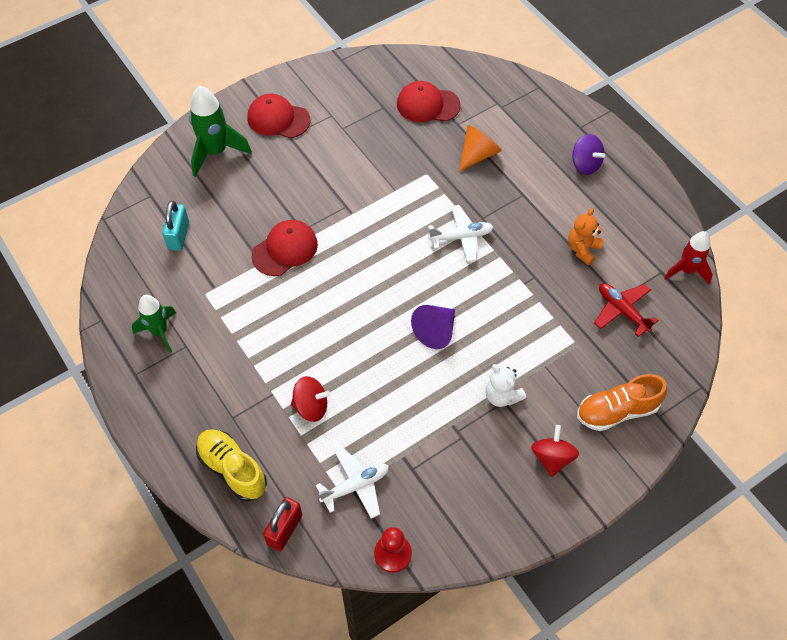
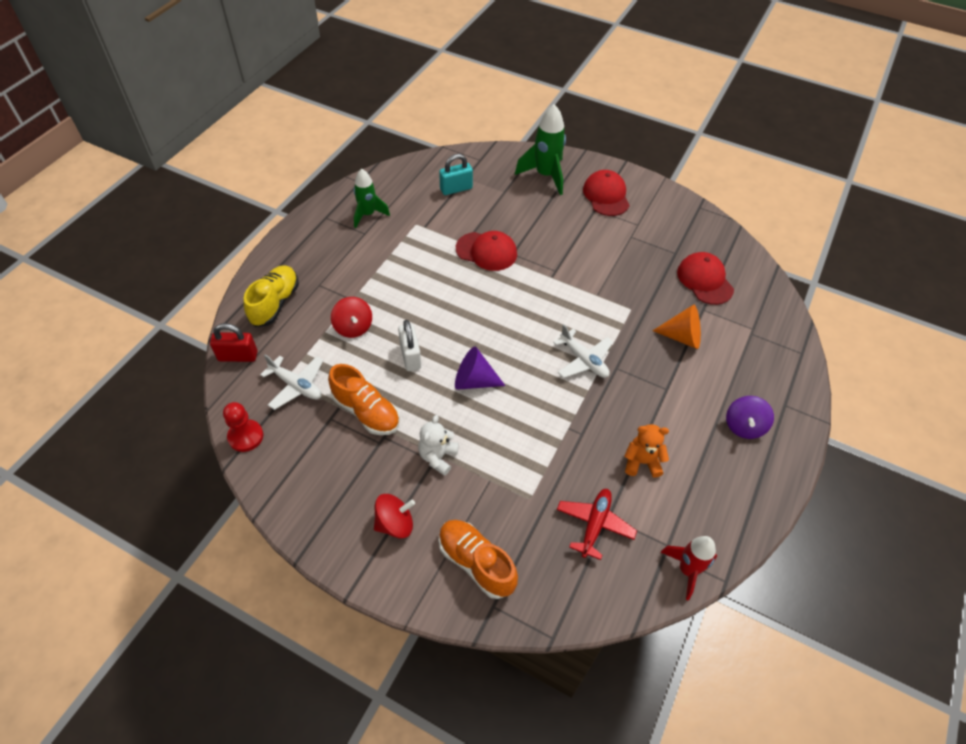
camera: 60 degrees right, 5 degrees down
none -> orange shoe [328,364,400,435]
none -> white padlock [398,320,421,371]

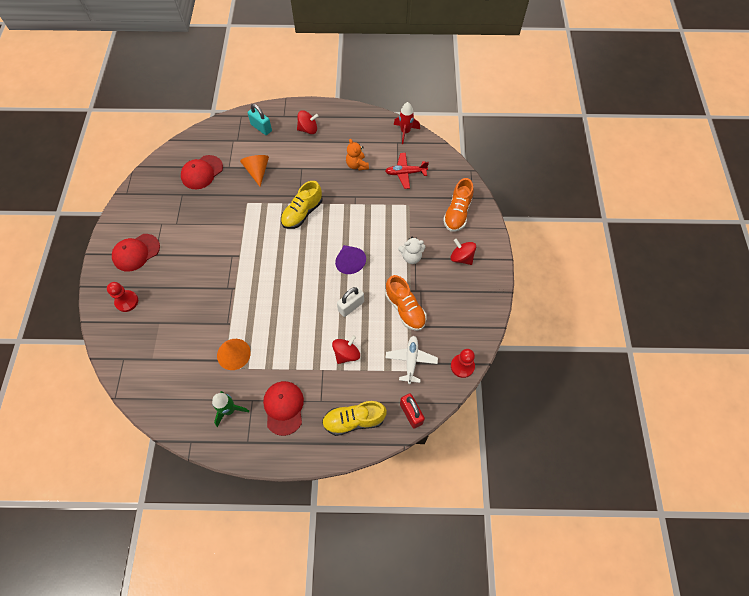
camera: 115 degrees left, 10 degrees up
orange shoe [328,364,400,435] -> orange shoe turned 135 degrees clockwise [385,275,426,331]
turquoise padlock [439,154,473,195] -> turquoise padlock moved to [248,104,272,135]
red cap [456,231,517,271] -> red cap moved to [263,381,304,436]
green rocket [515,104,566,195] -> red pawn [107,282,138,312]
white plane [553,324,613,378] -> yellow shoe [281,181,323,229]
purple spinning top [726,396,774,439] -> red spinning top [297,111,318,134]
none -> orange cone [217,339,251,370]

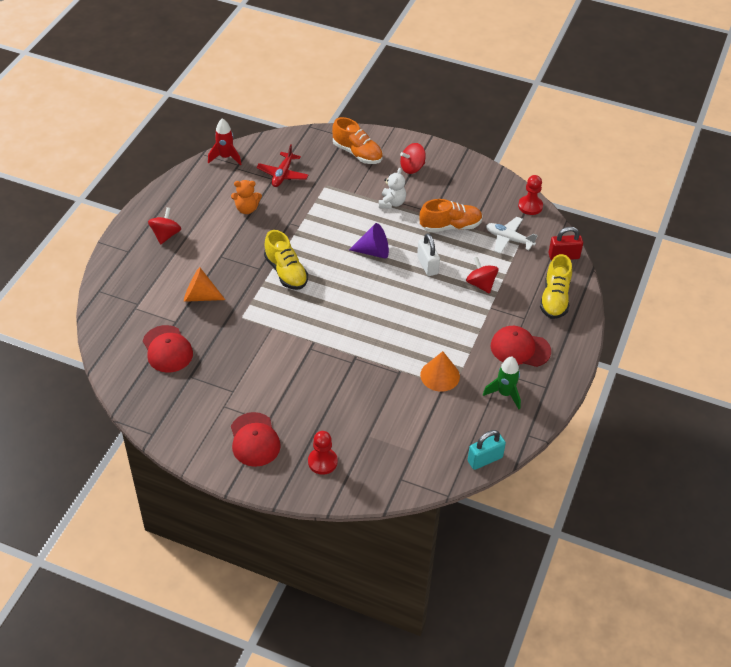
camera: 70 degrees left, 15 degrees down
turquoise padlock [248,104,272,135] -> turquoise padlock moved to [468,430,506,470]

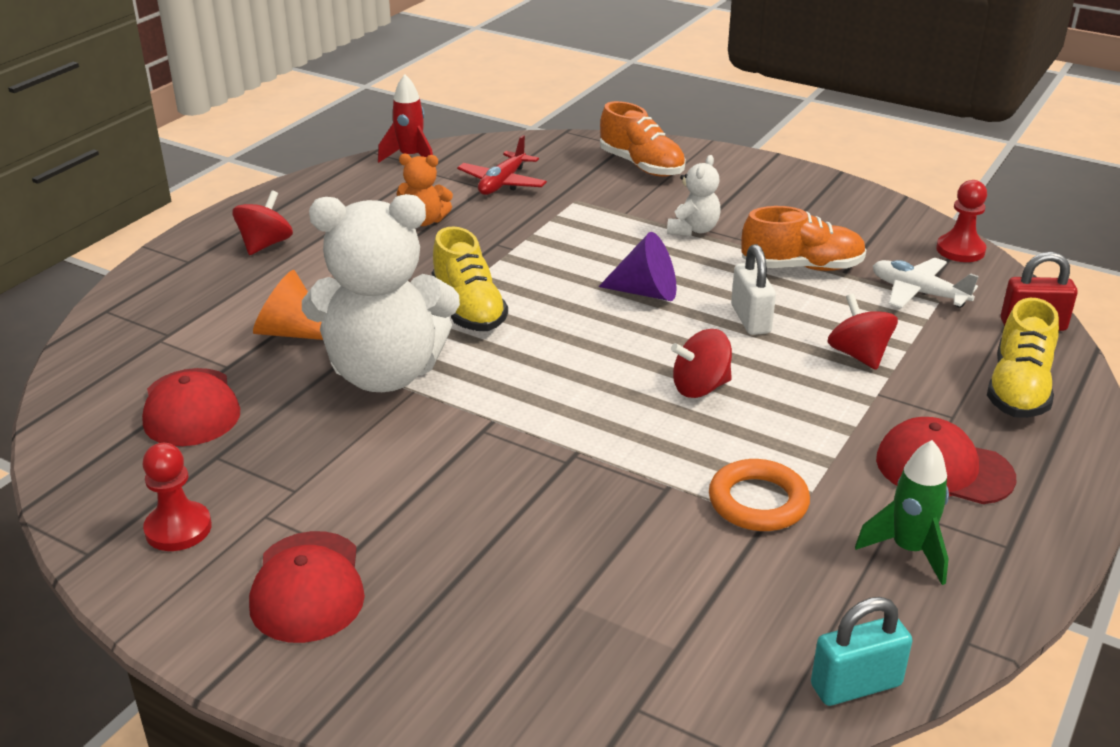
camera: 10 degrees right, 15 degrees down
red pawn [308,431,338,475] -> red pawn moved to [142,443,212,551]
red spinning top [400,143,426,174] -> red spinning top moved to [671,329,732,398]
orange cone [420,351,460,392] -> orange ring [709,459,810,531]
none -> white teddy bear [302,194,460,392]

